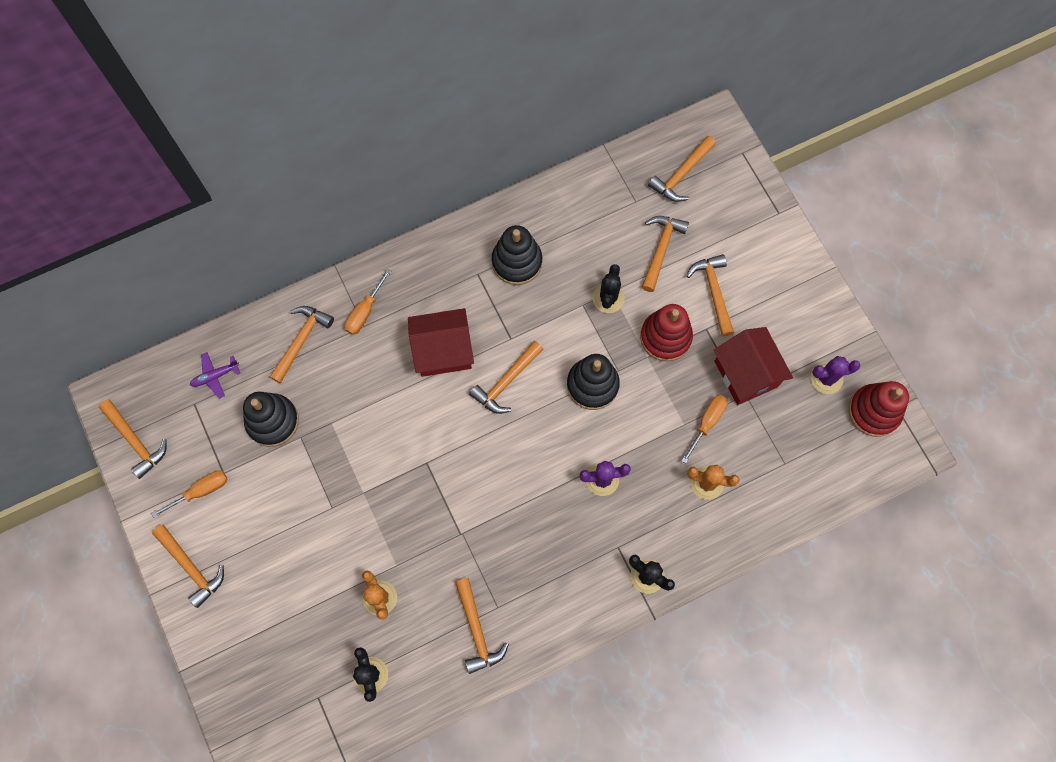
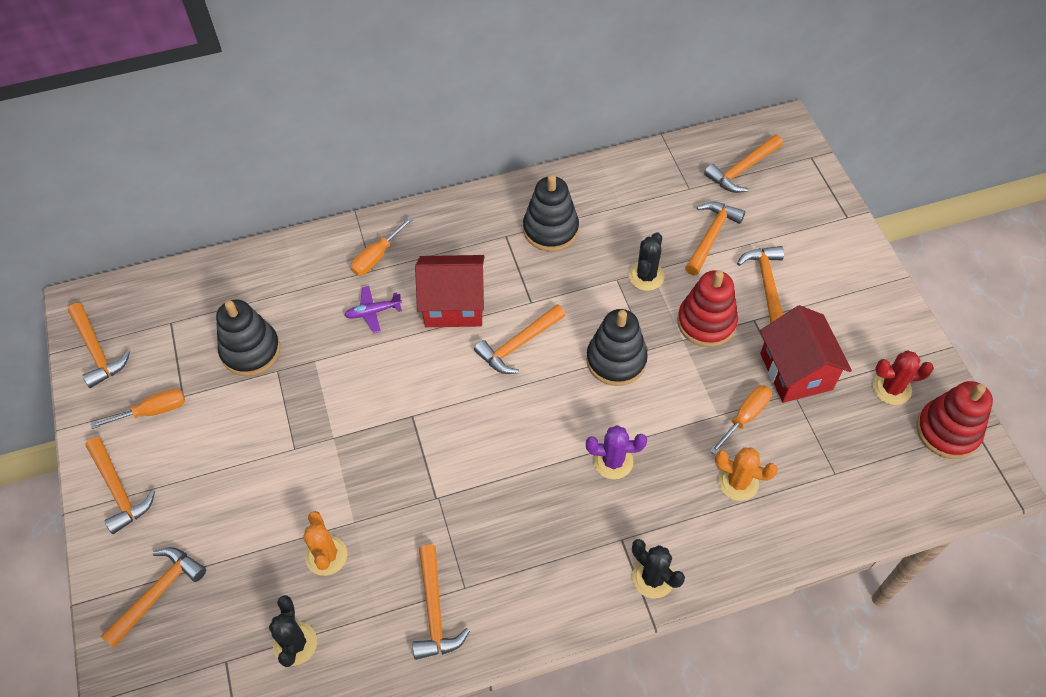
camera: 10 degrees right, 15 degrees down
purple plane [190,352,240,399] -> purple plane moved to [344,286,402,333]
orange hammer [270,306,334,384] -> orange hammer moved to [101,547,206,648]
purple cactus [811,356,860,394] -> red cactus [873,351,934,405]

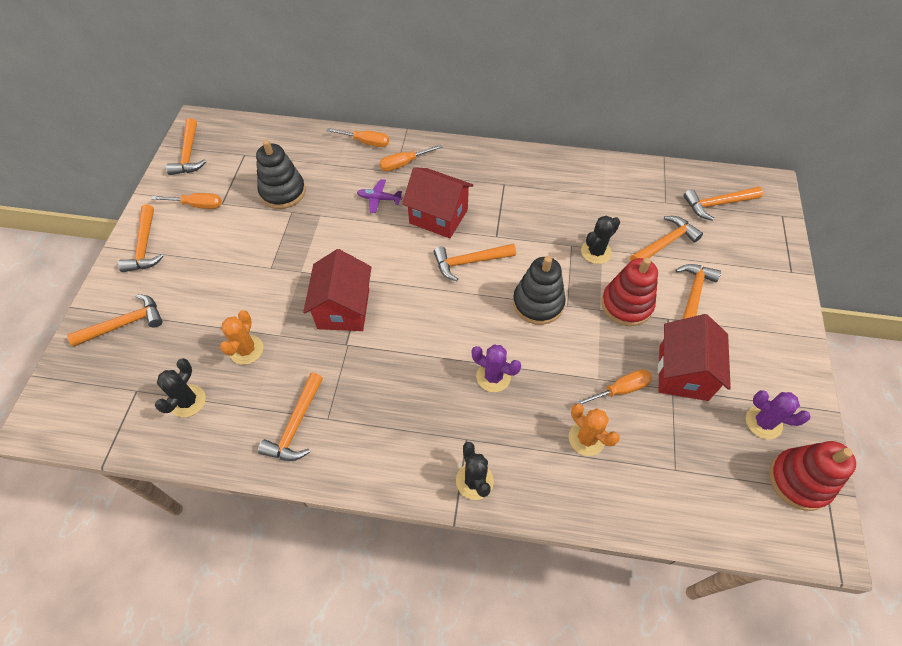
camera: 25 degrees right, 0 degrees up
black stacking toy [523,174,579,251] -> none
red cactus [873,351,934,405] -> purple cactus [746,390,810,439]
none -> red house [303,249,371,331]
none -> orange screwdriver [327,128,389,147]

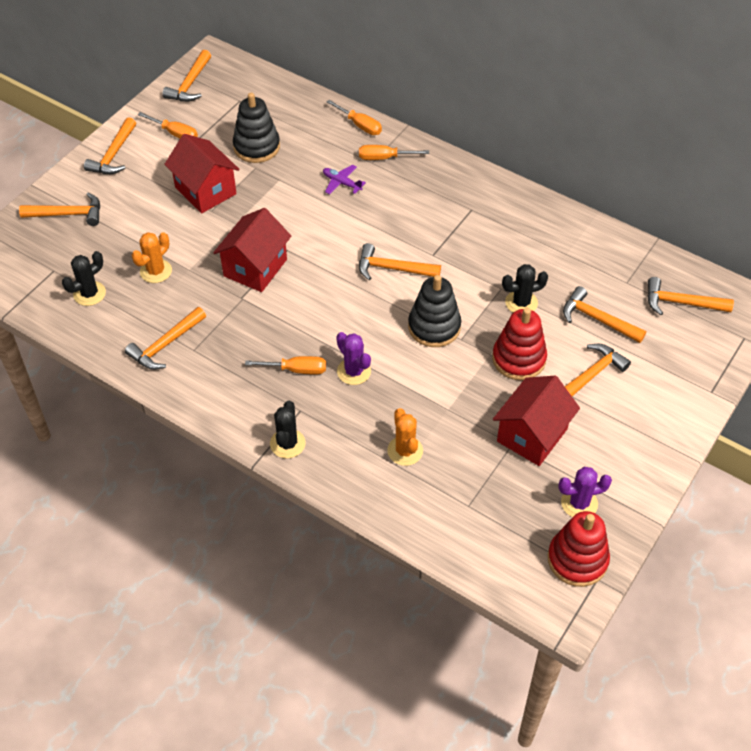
camera: 25 degrees right, 5 degrees down
red house [402,167,474,239] -> red house moved to [164,134,240,213]
orange screwdriver [574,369,652,405] -> orange screwdriver moved to [245,356,326,375]
orange hammer [630,216,703,261] -> orange hammer turned 135 degrees counterclockwise [563,286,646,343]
purple cactus [746,390,810,439] -> purple cactus turned 60 degrees counterclockwise [558,467,612,517]

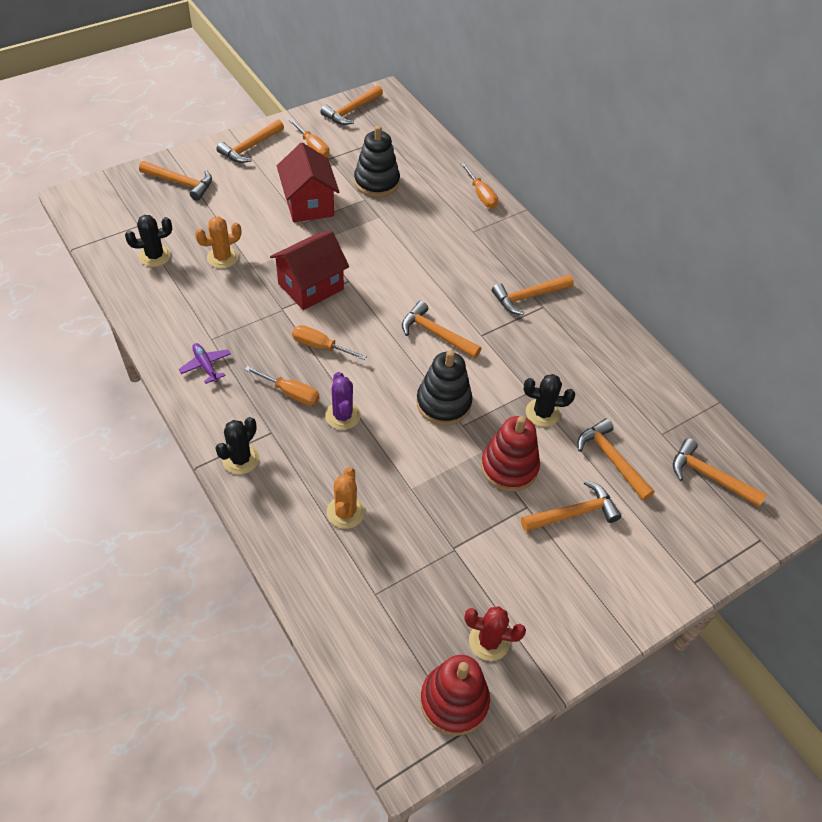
camera: 20 degrees right, 0 degrees up
orange hammer [125,307,206,370] -> orange hammer moved to [492,275,574,315]
purple plane [323,165,366,194] -> purple plane moved to [179,343,230,384]
orange screwdriver [359,145,429,160] -> orange screwdriver moved to [292,325,367,360]
red house [493,376,580,466] -> none
purple cactus [558,467,612,517] -> red cactus [464,606,526,661]

